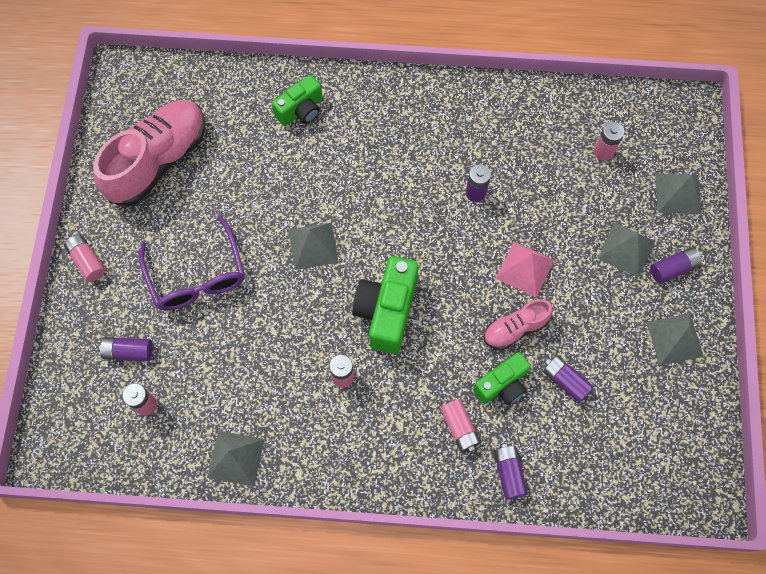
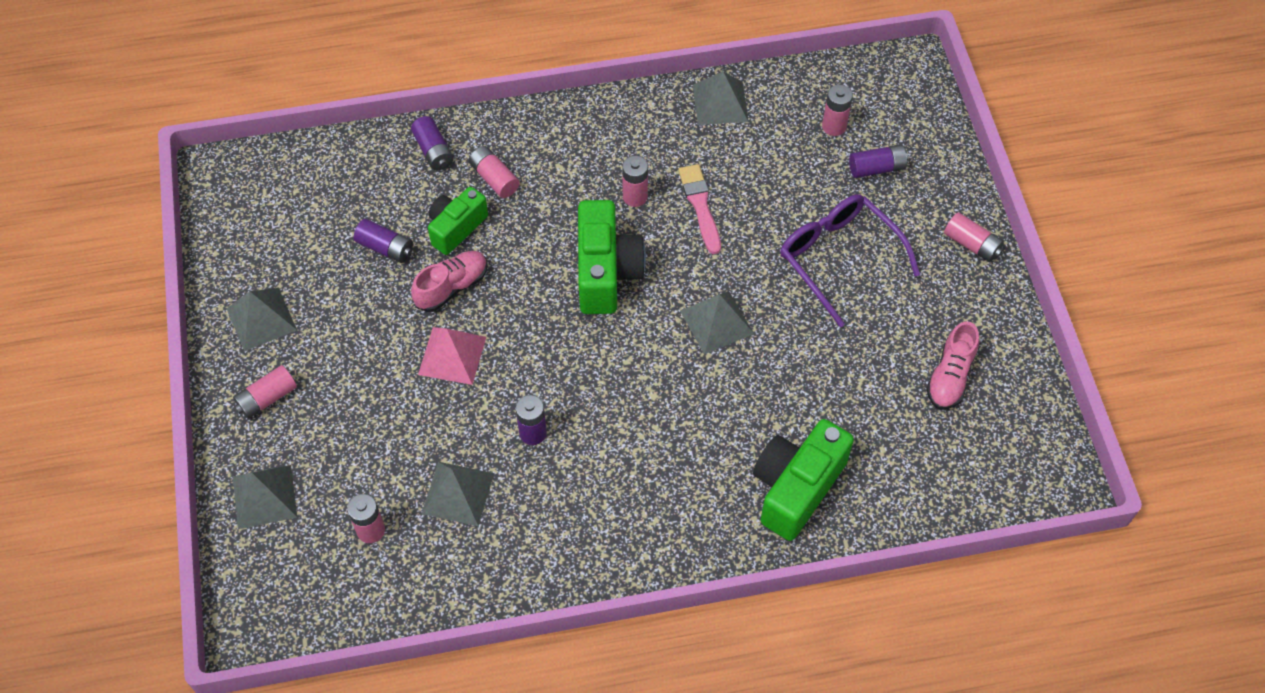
camera: 165 degrees right, 10 degrees down
pink shoe [93,100,205,206] -> pink shoe [926,321,979,409], size x0.52
green camera [272,75,323,126] -> green camera [753,419,854,541], size x1.56
grey pyramid [598,223,655,278] -> grey pyramid moved to [422,462,494,526]
purple battery [650,247,702,284] -> pink battery [233,365,297,419]
none -> pink brush [678,164,721,254]

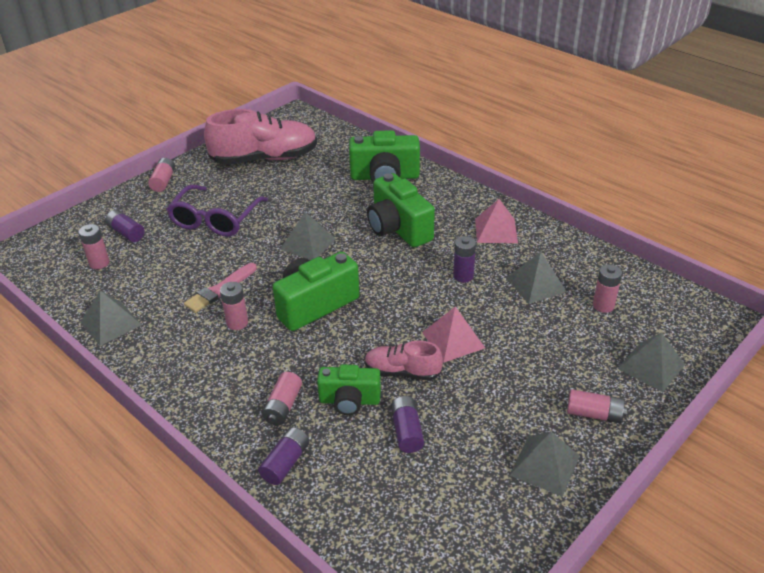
camera: 125 degrees left, 20 degrees down
pink shoe [926,321,979,409] -> pink shoe [204,109,317,165], size x1.92
none -> green camera [367,173,435,247]
none -> pink pyramid [475,199,518,243]

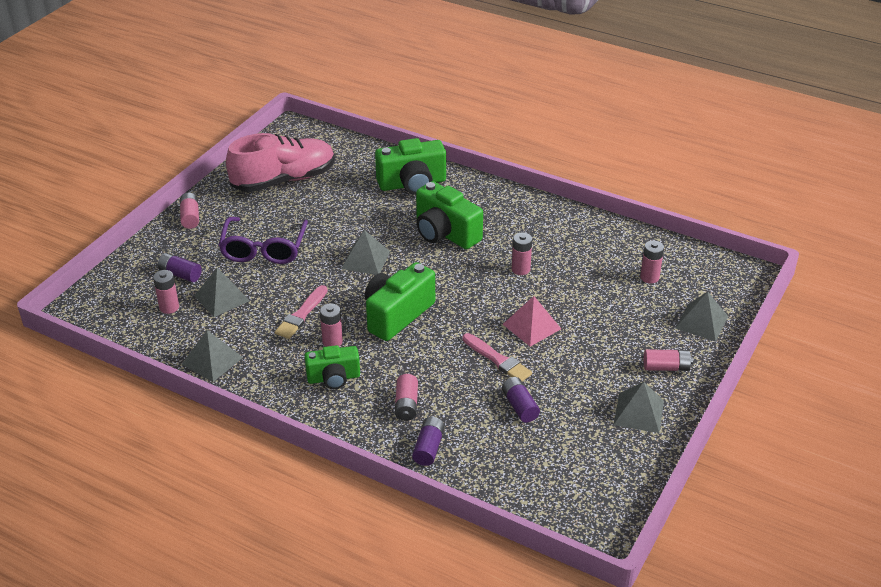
camera: 15 degrees left, 0 degrees up
green camera [317,364,381,415] -> green camera moved to [305,345,360,389]
pink shoe [365,340,443,381] -> pink brush [463,333,532,381]
purple battery [453,236,476,283] -> pink battery [512,233,532,275]
pink pyramid [475,199,518,243] -> none
grey pyramid [507,252,567,304] -> grey pyramid moved to [194,268,250,317]

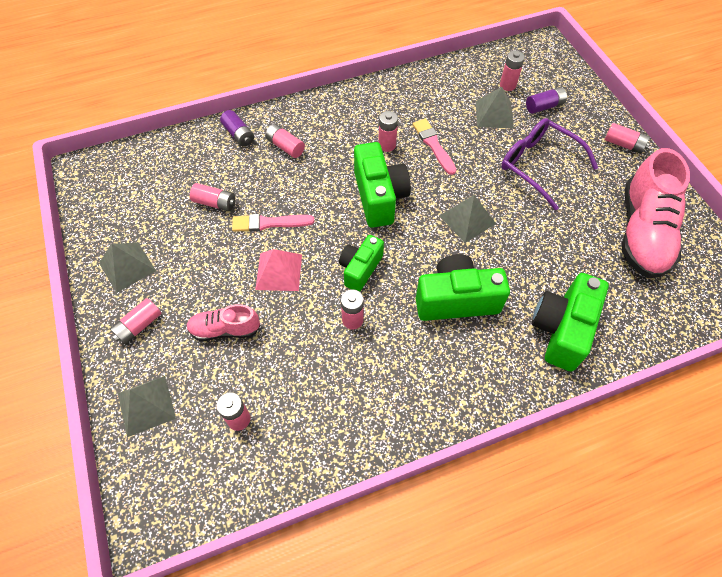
camera: 130 degrees right, 20 degrees up
grey pyramid [182,330,243,382] -> none
green camera [305,345,360,389] -> green camera moved to [339,235,384,292]
purple battery [502,377,540,423] -> pink battery [190,183,235,211]
none -> pink shoe [186,304,260,341]

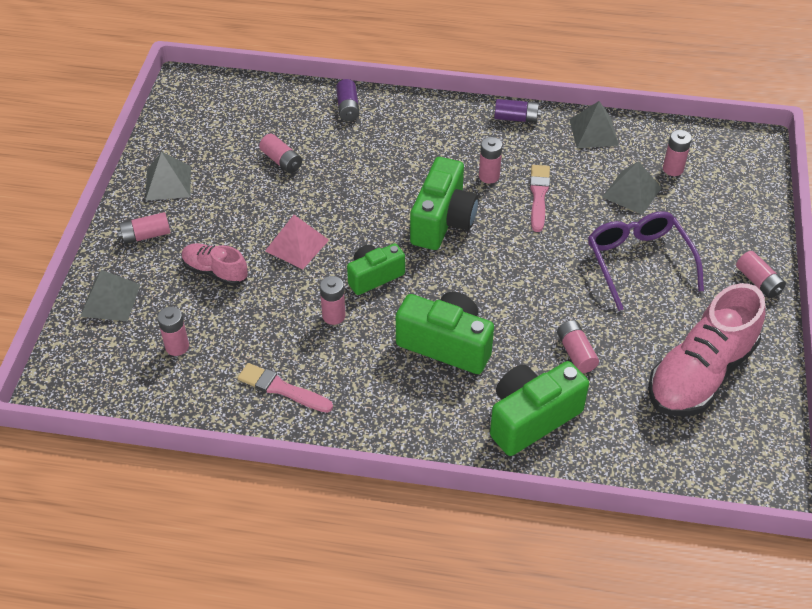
camera: 30 degrees right, 10 degrees down
pink brush [232,214,314,232] -> pink brush moved to [238,363,333,413]
pink battery [266,124,305,158] -> pink battery moved to [557,320,599,373]
grey pyramid [440,195,496,243] -> grey pyramid moved to [569,101,619,148]
purple battery [526,87,567,114] -> purple battery moved to [494,99,541,123]

